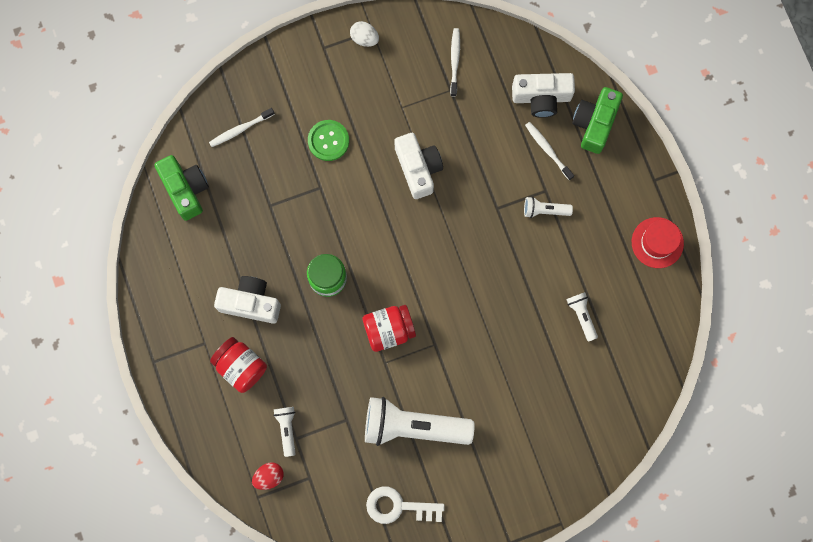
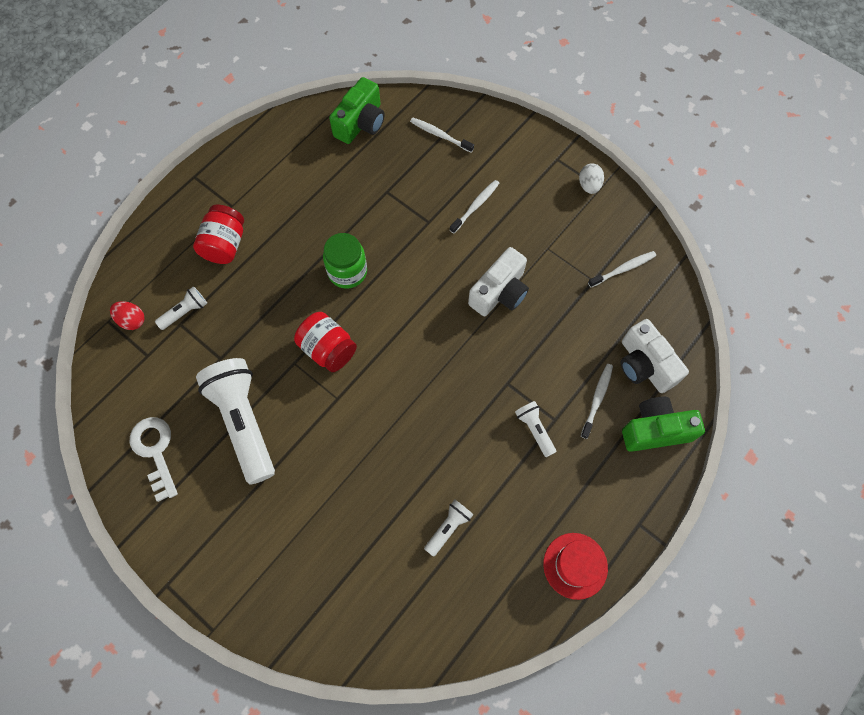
camera: 60 degrees right, 10 degrees down
white camera [214,276,281,324] -> none
green button [308,120,349,161] -> white toothbrush [450,180,499,233]

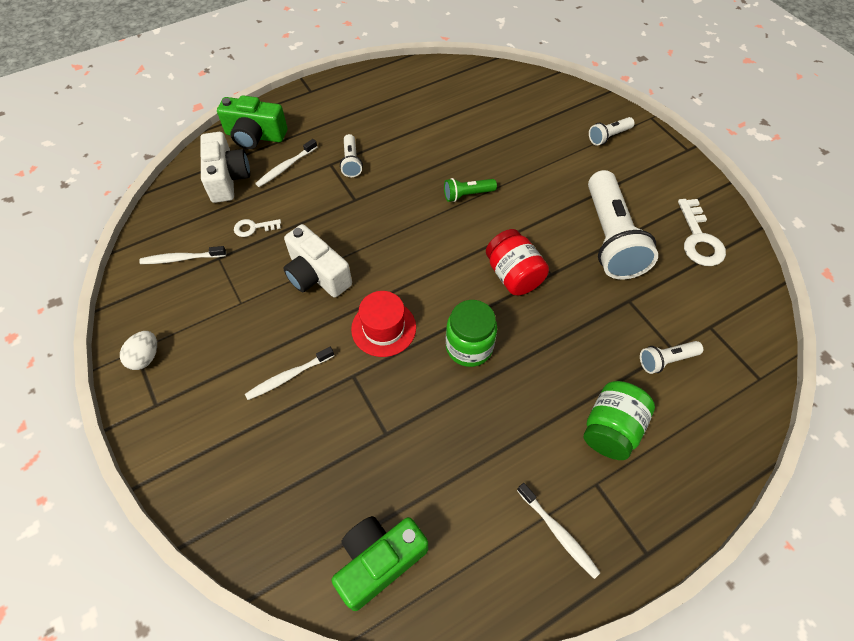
camera: 160 degrees left, 10 degrees down
red egg [110,301,145,330] -> none
red jar [193,205,244,264] -> green jar [584,381,655,460]
white toothbrush [410,118,474,153] -> white toothbrush moved to [517,483,601,579]
white flashlight [424,499,474,557] -> white flashlight moved to [589,117,634,146]
white camera [468,247,529,316] -> white camera turned 105 degrees counterclockwise [283,224,352,297]
red hat [543,533,608,600] -> red hat moved to [351,291,416,357]
none -> white key [234,219,281,237]
none -> green flashlight [444,178,497,202]

